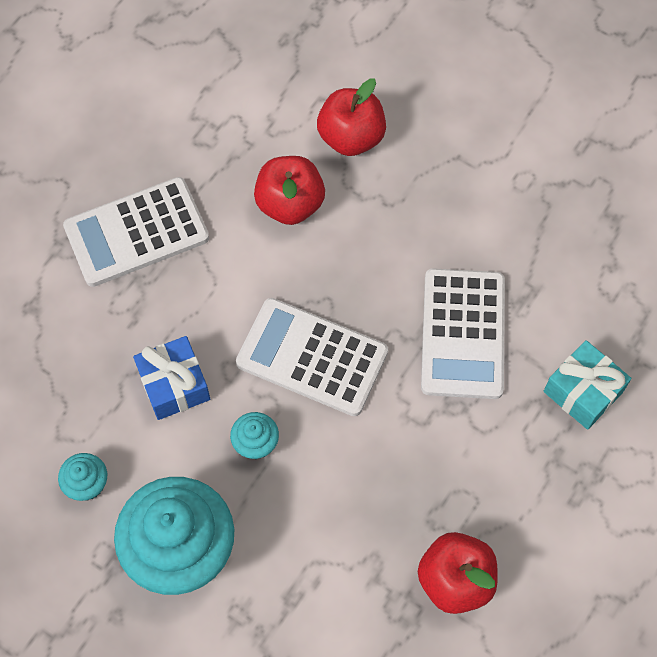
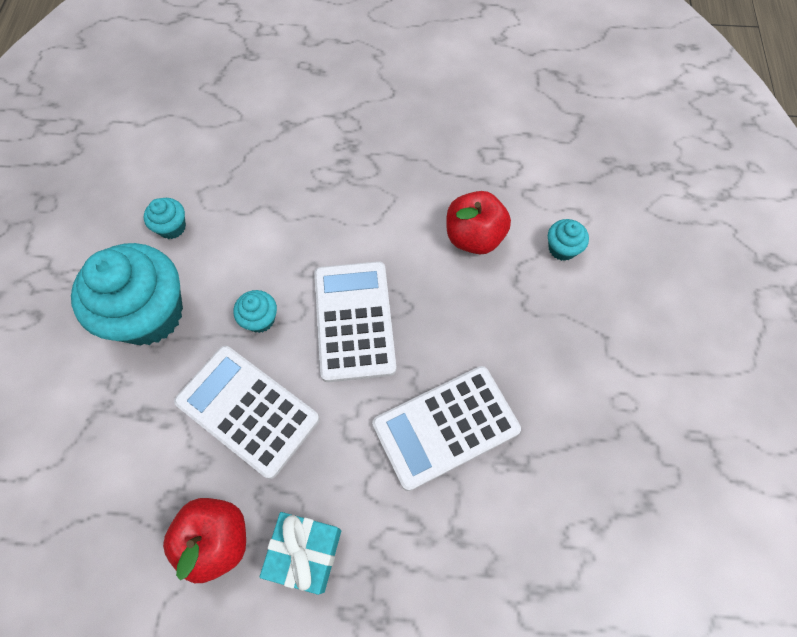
camera: 60 degrees right, 0 degrees up
white calculator [63,177,209,287] -> white calculator moved to [174,346,319,479]
blue gift [133,336,210,420] -> none
red apple [317,78,386,156] -> turquoise cupcake [548,219,589,261]
turquoise gift [544,340,631,430] -> turquoise gift moved to [260,512,341,595]

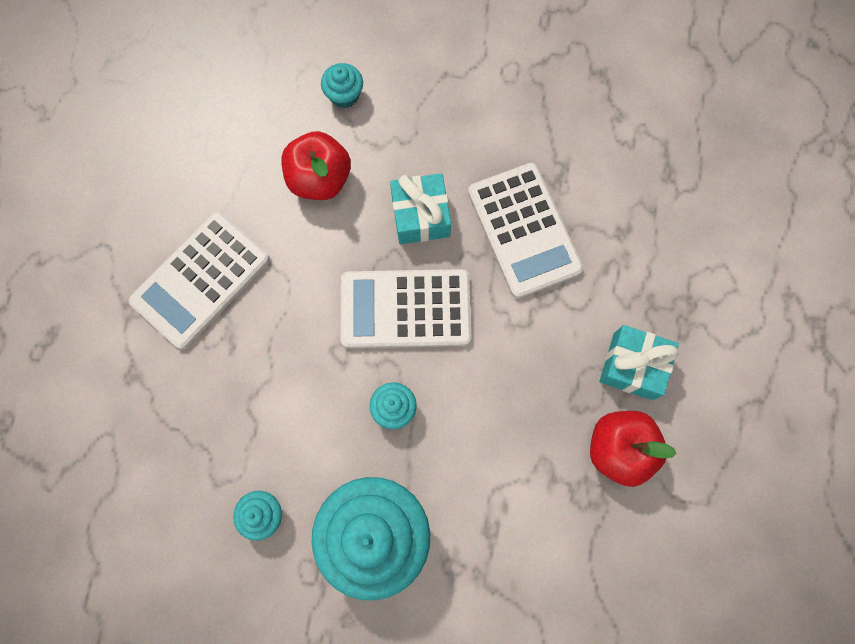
camera: 85 degrees left, 10 degrees up
white calculator [174,346,319,479] -> white calculator moved to [128,212,270,349]
none -> turquoise gift [390,173,451,244]

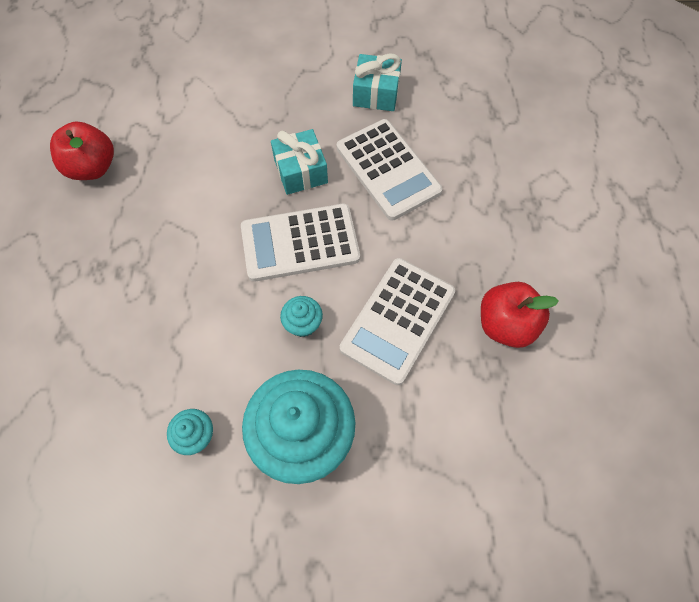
camera: 10 degrees left, 10 degrees down
white calculator [128,212,270,349] -> white calculator moved to [340,258,455,385]
red apple [281,131,351,200] -> red apple moved to [50,121,114,180]
turquoise cupcake [321,63,363,108] -> none
turquoise gift [599,325,679,400] -> turquoise gift moved to [353,53,402,111]

